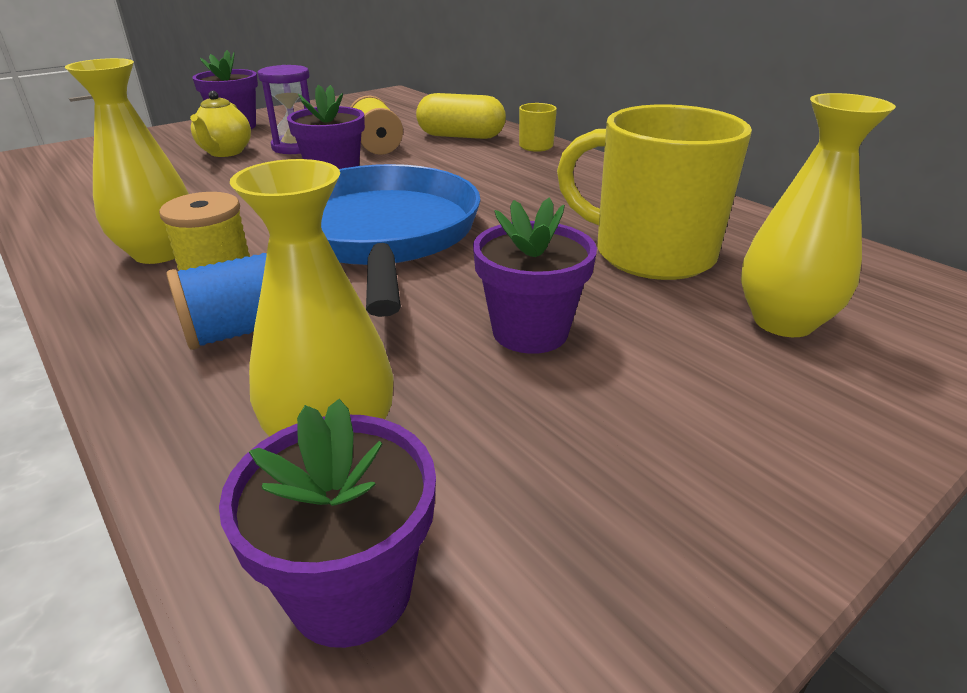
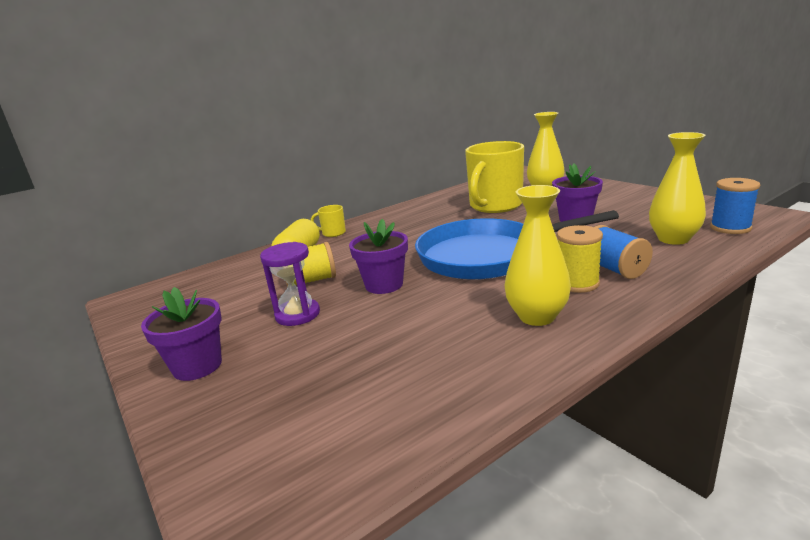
camera: 85 degrees left, 10 degrees down
yellow teapot [190,91,251,157] -> none
purple flower pot [219,399,436,648] -> blue spool [710,178,760,234]

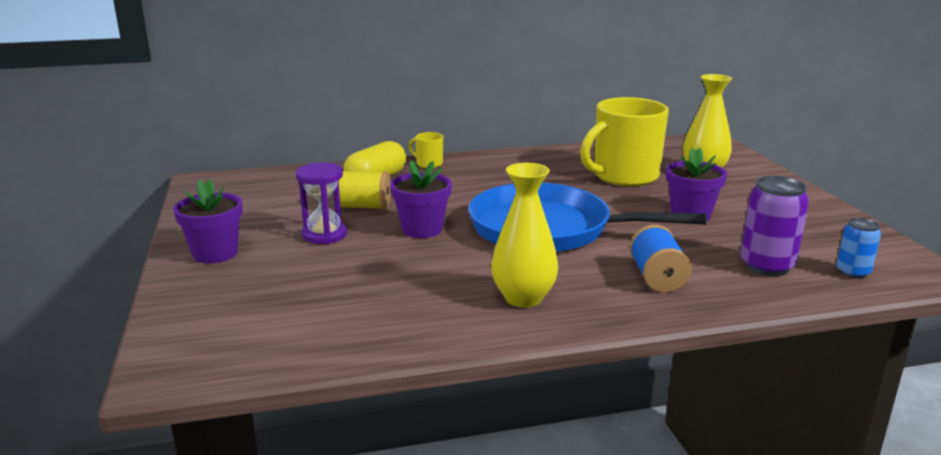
camera: 20 degrees right, 0 degrees up
yellow spool [557,225,603,293] -> none
yellow vase [649,132,706,245] -> purple can [741,176,809,276]
blue spool [710,178,760,234] -> blue can [836,218,881,279]

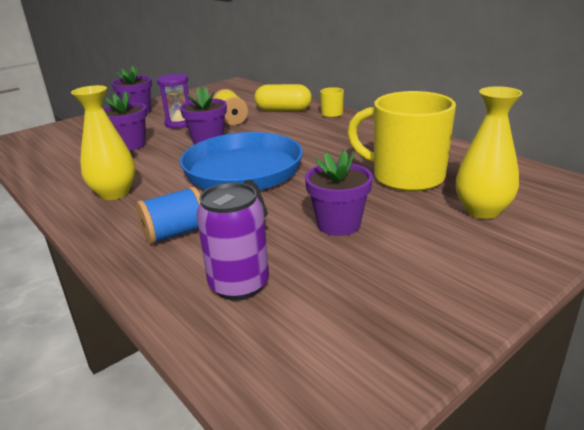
camera: 65 degrees right, 5 degrees up
blue can [836,218,881,279] -> none
none -> purple flower pot [103,91,147,151]

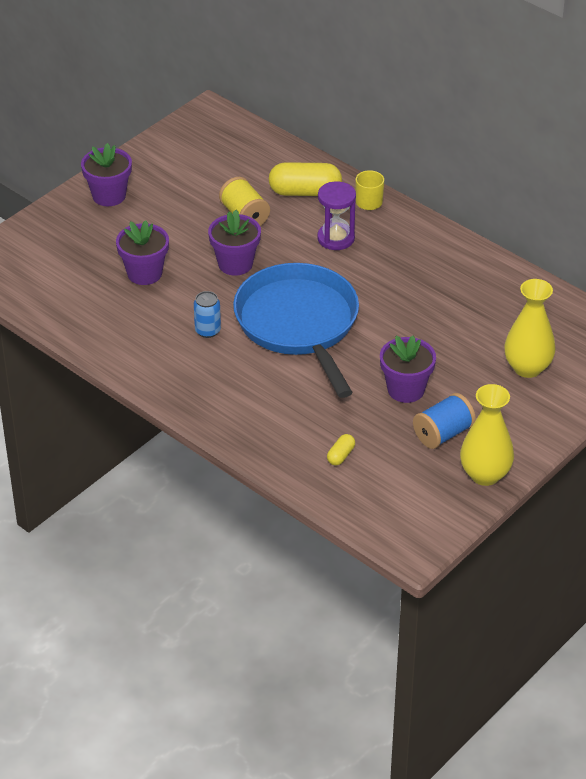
camera: 10 degrees left, 15 degrees up
yellow vase [71,85,136,200] -> yellow vase moved to [460,384,514,486]
blue spool [136,186,200,244] -> blue spool moved to [413,393,476,449]
purple hourglass [157,74,190,128] -> purple hourglass moved to [317,181,356,250]
purple can [196,183,269,301] -> yellow capsule [327,434,355,465]
yellow mug [347,91,456,192] -> none
none -> blue can [194,291,221,338]

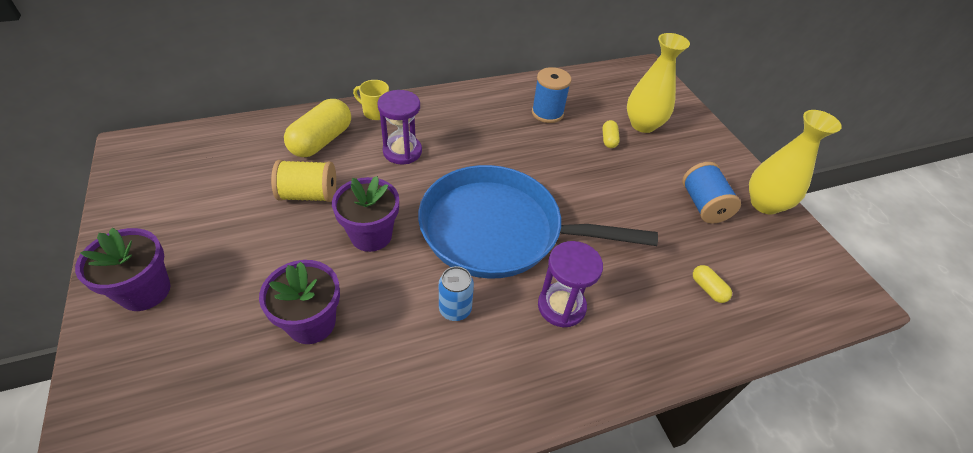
camera: 65 degrees left, 5 degrees up
purple flower pot [380,336,436,403] -> none
none -> blue spool [532,67,571,123]
none -> purple hourglass [538,241,603,328]
none -> yellow capsule [602,120,620,148]

